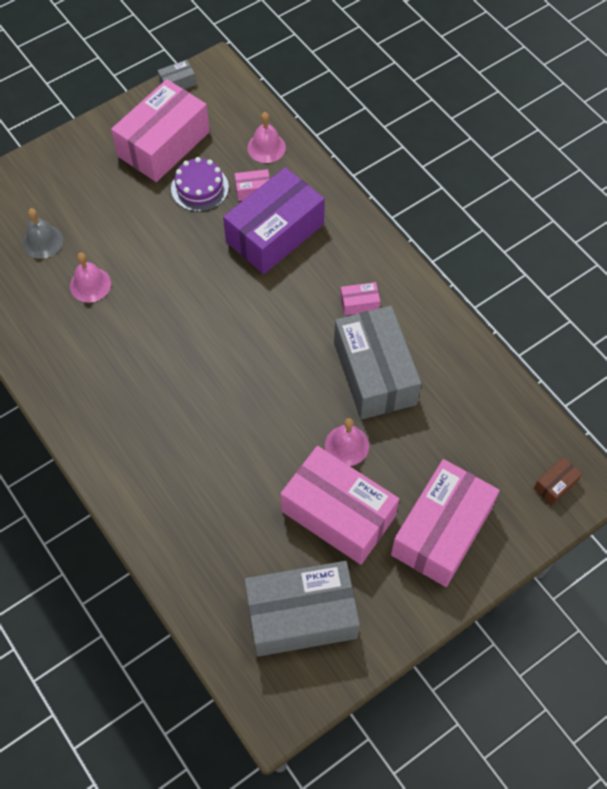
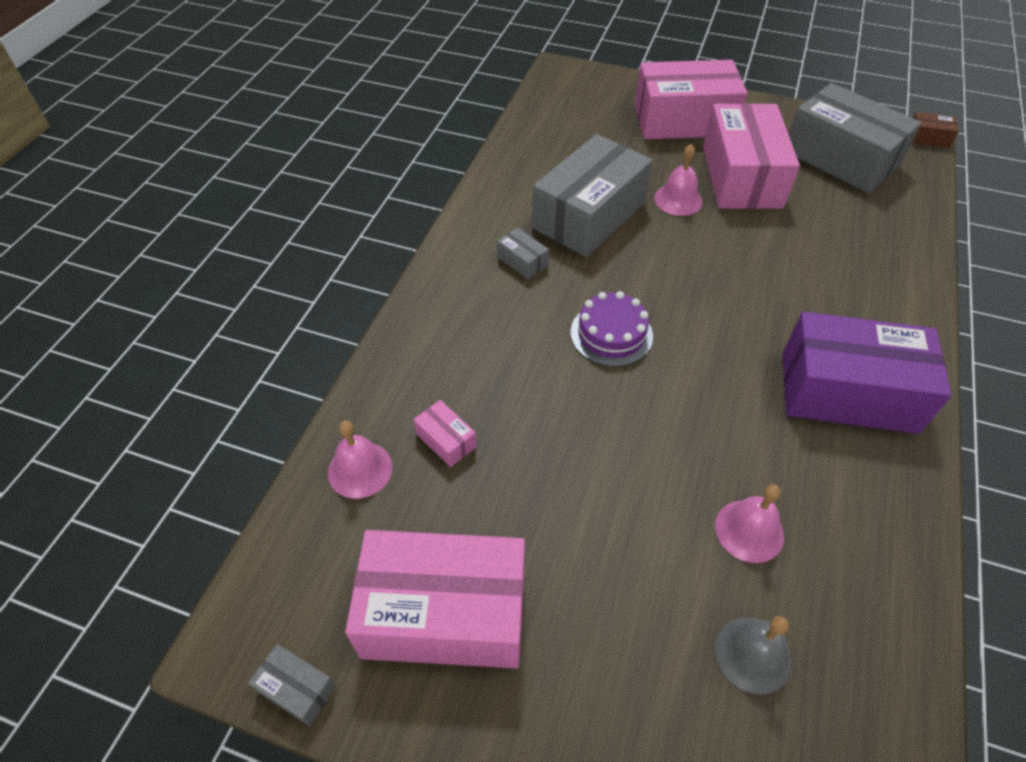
camera: 125 degrees left, 10 degrees down
purple cake [171,157,229,212] -> purple cake moved to [571,291,653,367]
purple box [223,167,325,274] -> purple box moved to [783,312,952,434]
pink box [340,282,380,316] -> grey box [497,227,549,279]
brown box [534,457,582,505] -> brown box moved to [912,112,959,148]

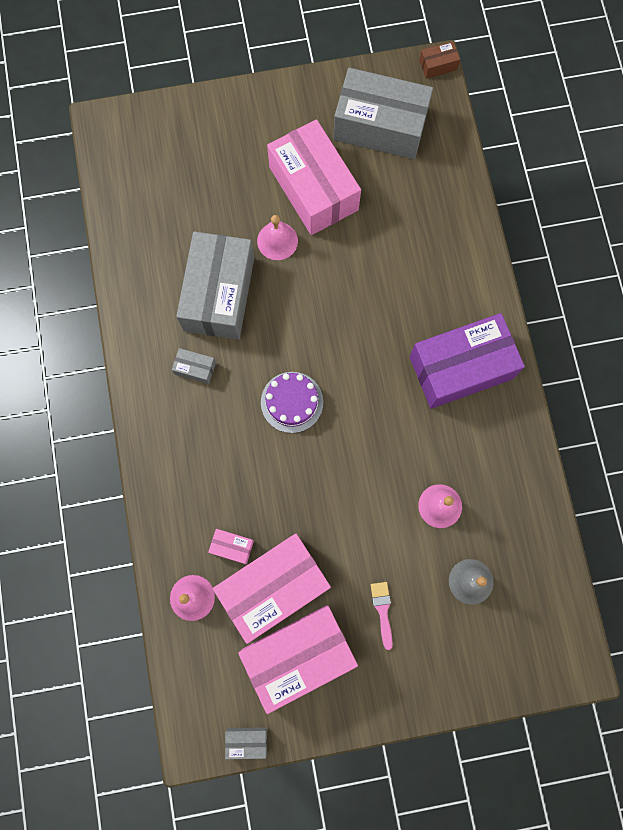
camera: 30 degrees left, 25 degrees up
pink box [635,60,748,139] -> pink box moved to [213,534,331,644]
none -> pink brush [371,582,393,650]

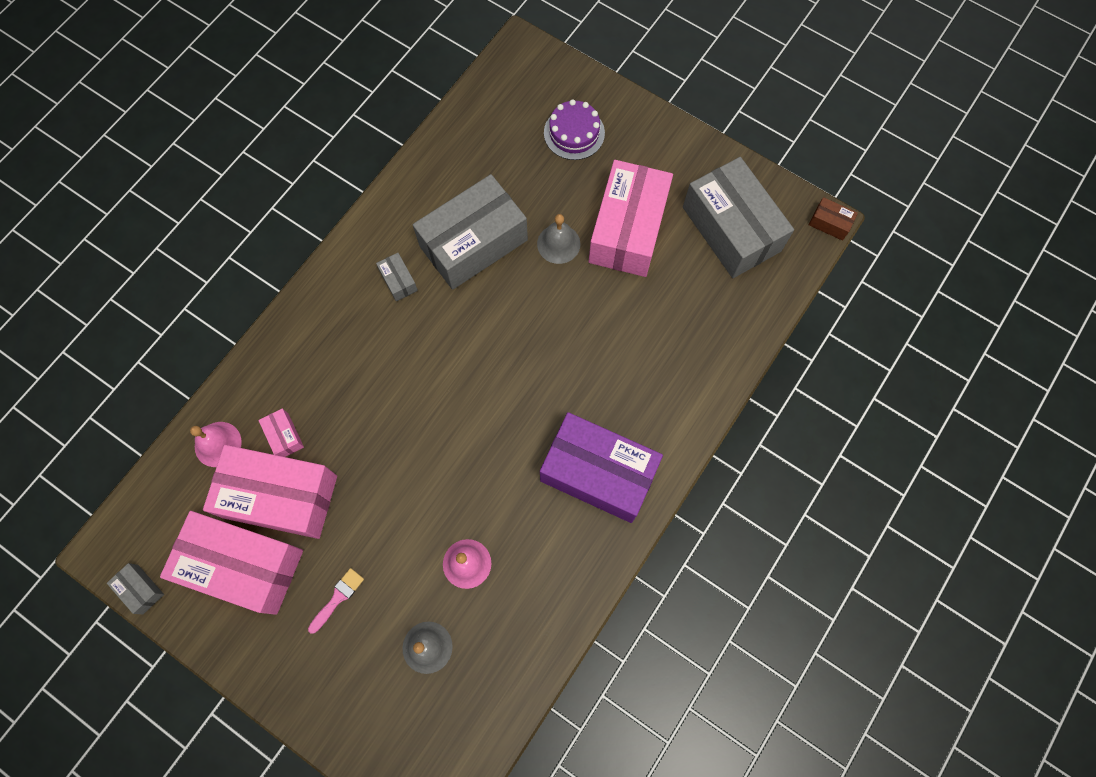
camera: 45 degrees right, 5 degrees down
pink bell [257,215,298,260] -> grey bell [537,214,580,264]
purple cake [261,372,323,433] -> purple cake moved to [544,99,605,160]

